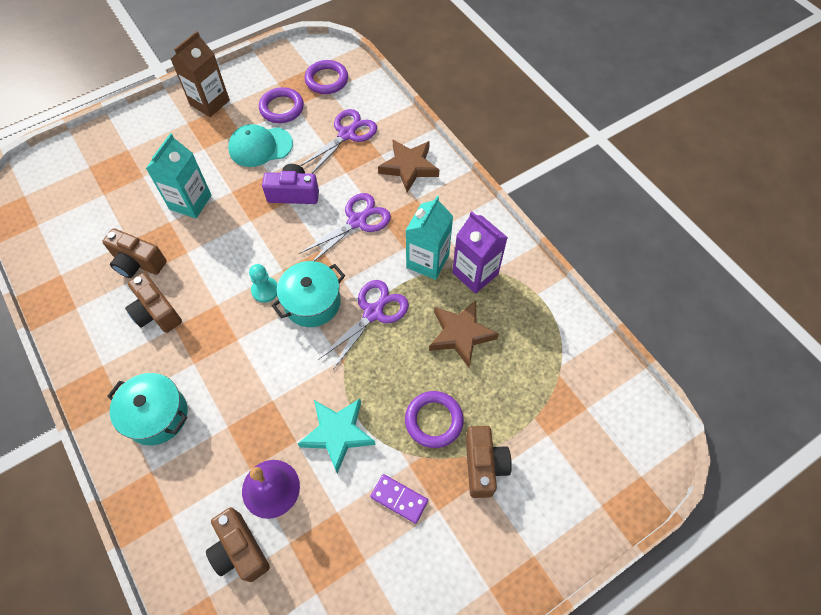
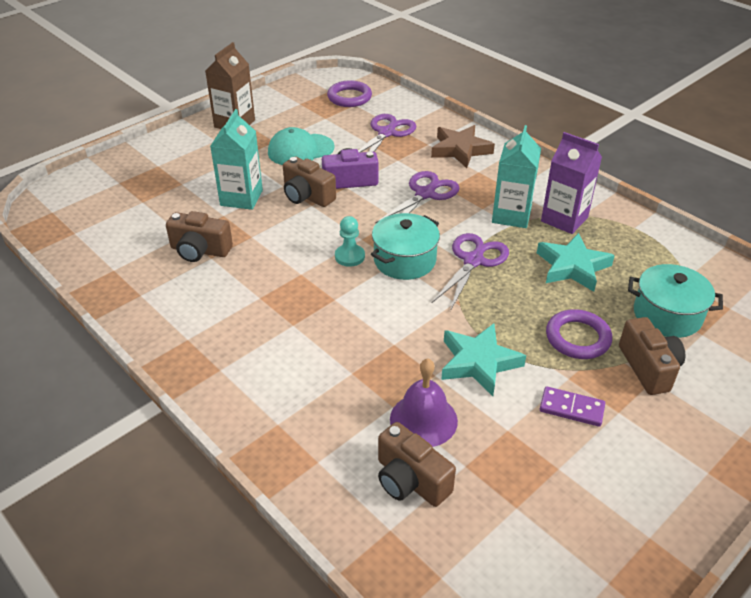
camera: 10 degrees left, 20 degrees down
turquoise pot [107,373,188,445] -> turquoise pot moved to [628,264,723,338]
brown camera [125,273,182,333] -> brown camera moved to [283,157,336,207]
purple ring [259,87,304,123] -> none
brown star [429,300,499,368] -> turquoise star [537,233,615,292]

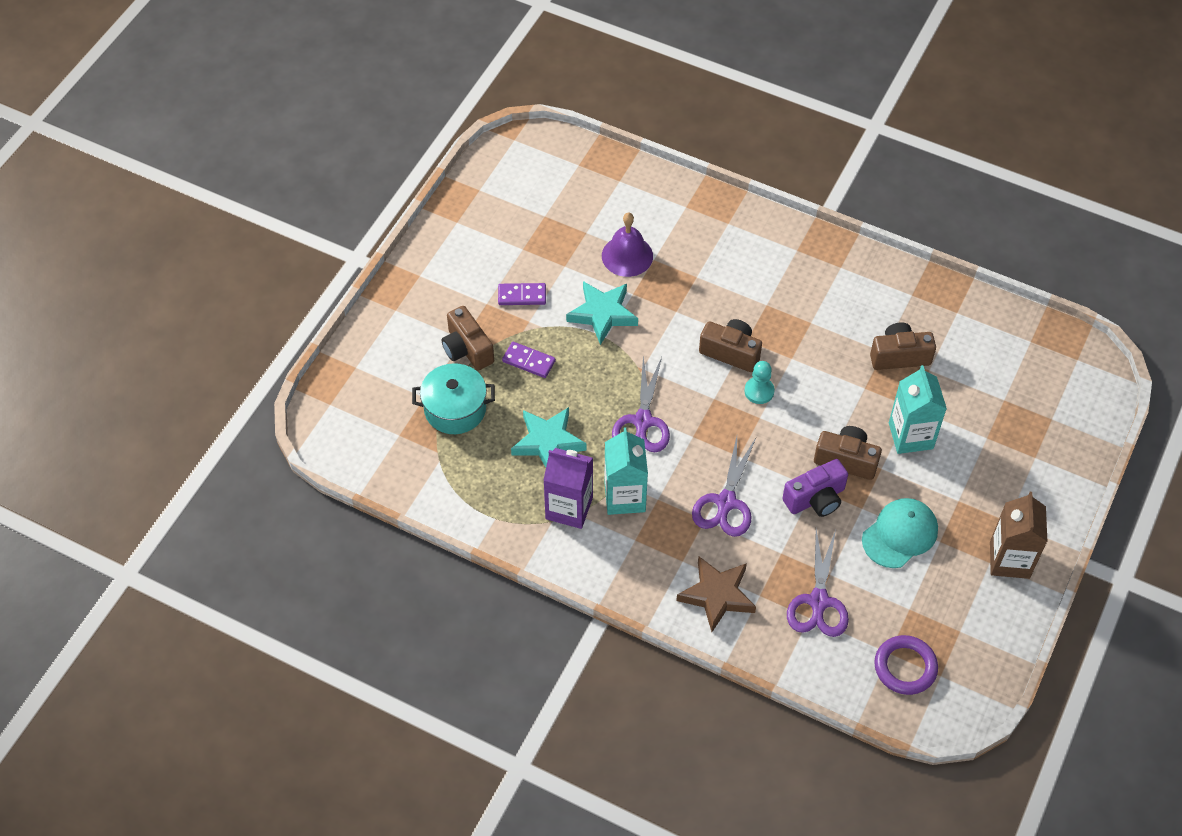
camera: 160 degrees right, 15 degrees up
turquoise pot [371,213,440,280] -> none
brown camera [378,422,456,507] -> brown camera moved to [699,319,762,372]
purple ring [546,309,612,359] -> purple domino [502,342,556,378]

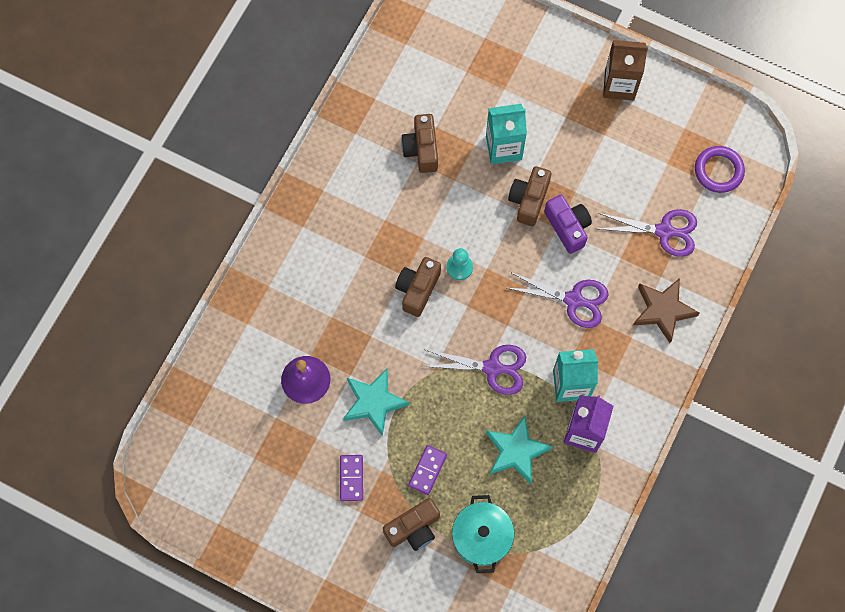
camera: 90 degrees left, 15 degrees up
turquoise cap [862,498,938,568] -> none

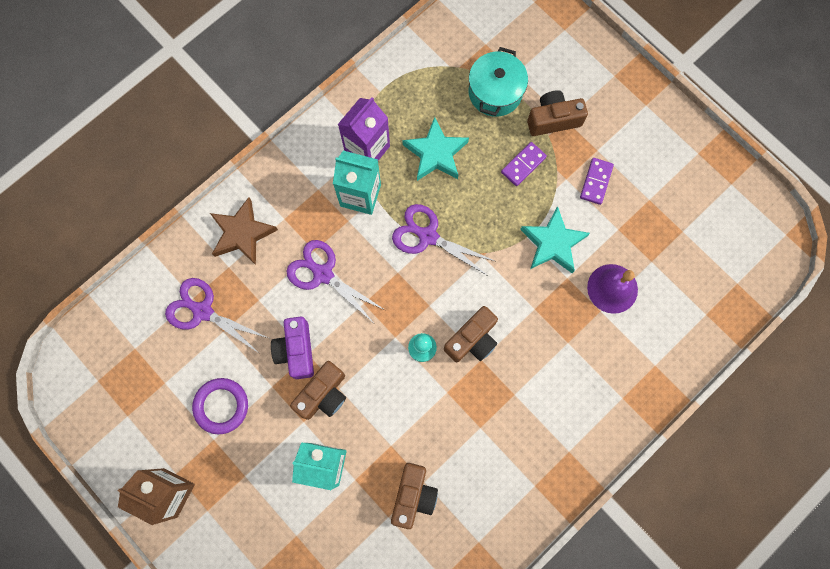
camera: 160 degrees left, 5 degrees up
purple ring [695,146,745,193] -> purple ring moved to [192,378,248,434]

